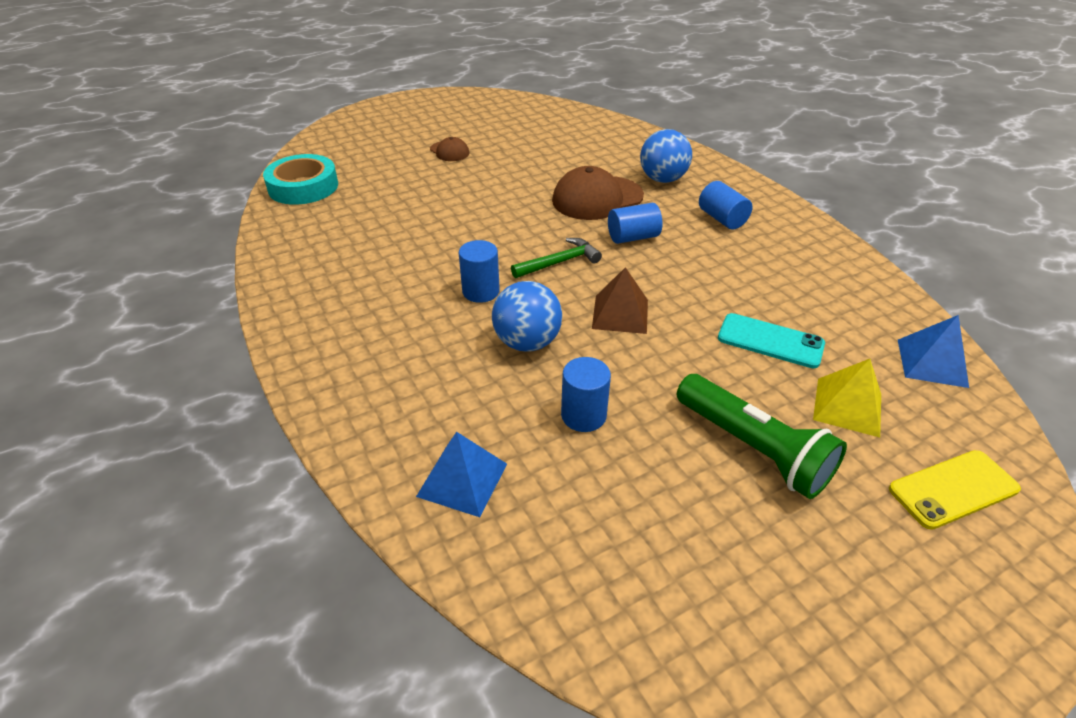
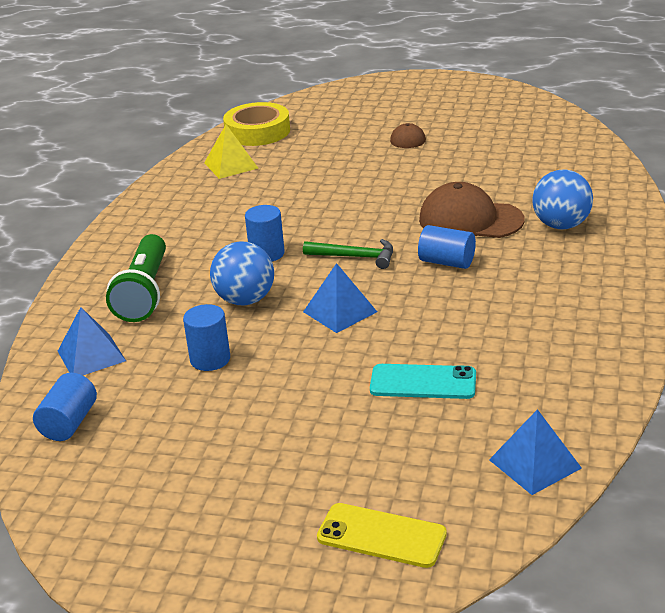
camera: 45 degrees right, 10 degrees down
turquoise tape [263,154,338,205] -> yellow tape [223,102,290,146]
brown pyramid [592,267,648,334] -> blue pyramid [303,263,377,333]
green flashlight [677,374,847,499] -> green flashlight moved to [106,234,166,322]
blue cylinder [699,181,753,230] -> blue cylinder moved to [33,373,97,441]
turquoise phone [718,313,825,368] -> turquoise phone turned 60 degrees counterclockwise [370,364,476,399]
yellow pyramid [813,359,881,438] -> yellow pyramid moved to [204,125,258,179]

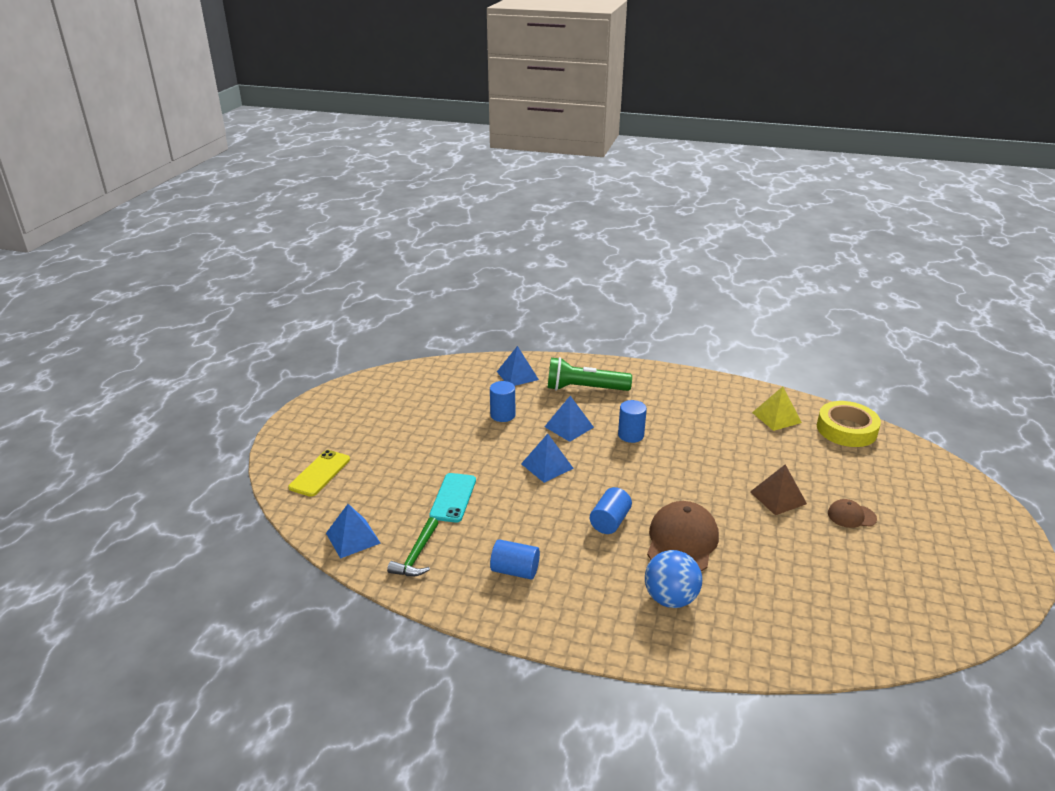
camera: 90 degrees right, 0 degrees up
blue cylinder [33,373,97,441] -> blue cylinder moved to [490,539,540,579]
blue ball [210,241,274,305] -> blue pyramid [544,396,594,442]
green hammer [303,239,393,269] -> green hammer moved to [387,517,438,576]
none -> brown pyramid [750,465,807,515]

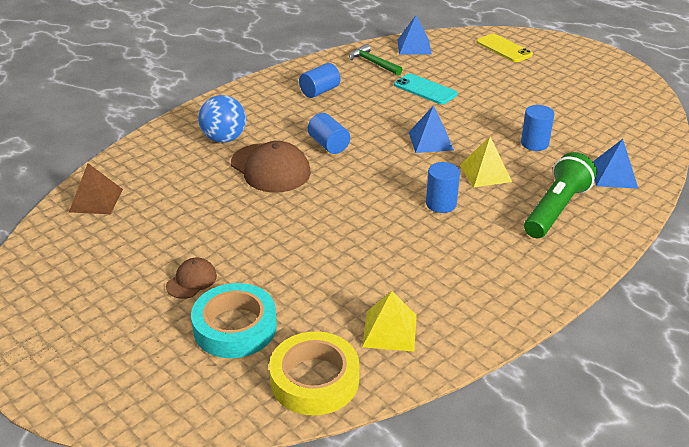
camera: 120 degrees right, 5 degrees up
blue pyramid [544,396,594,442] -> yellow pyramid [460,137,512,187]
brown pyramid [750,465,807,515] -> brown pyramid moved to [69,163,123,214]
none -> turquoise tape [191,283,277,358]

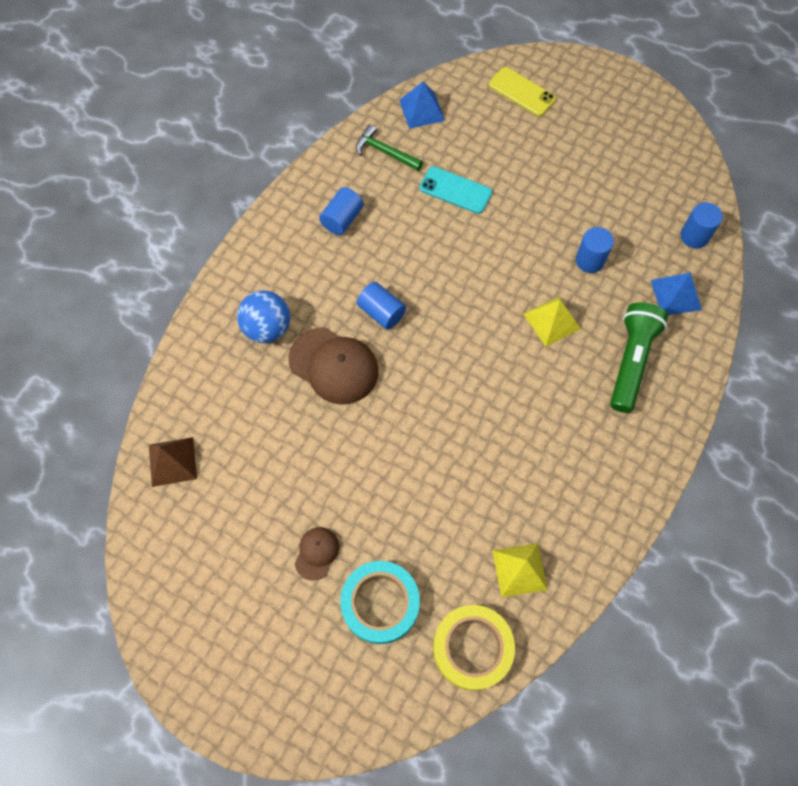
camera: 15 degrees left, 30 degrees up
blue pyramid [408,105,454,153] -> none
blue cylinder [426,162,460,213] -> blue cylinder moved to [680,202,723,248]

